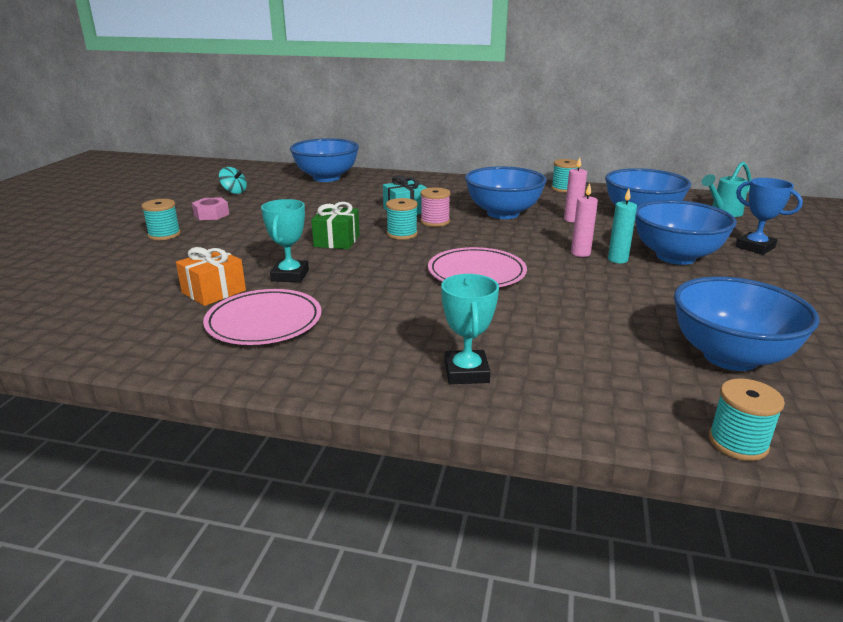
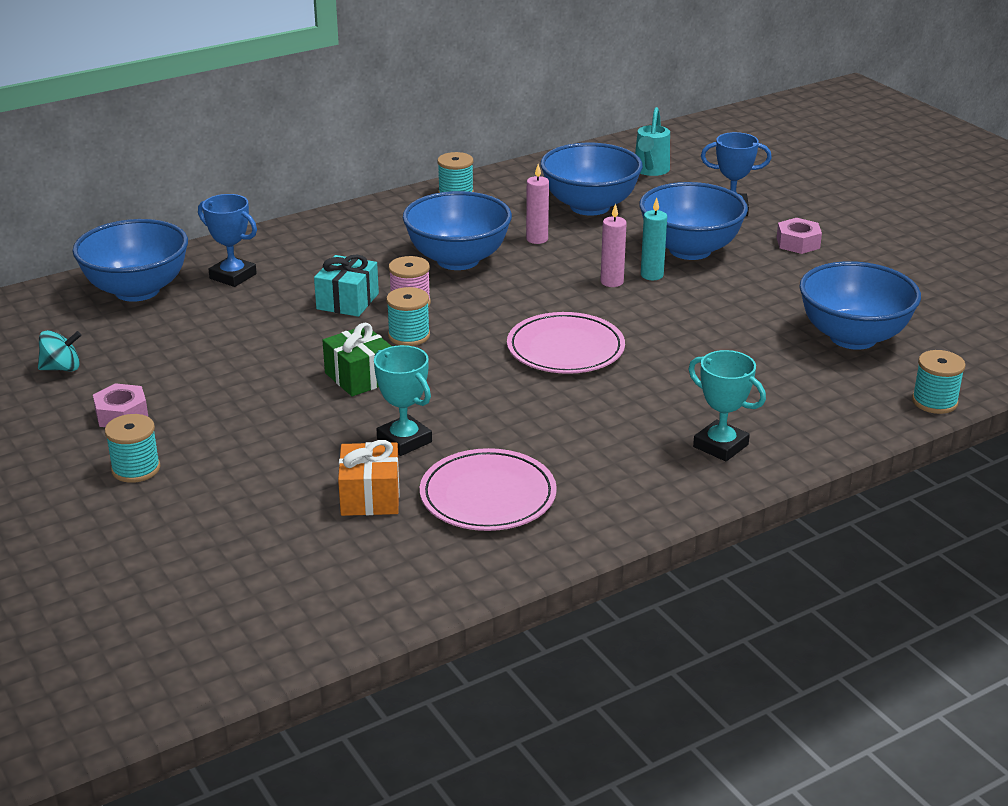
camera: 45 degrees left, 5 degrees up
none -> blue trophy [198,194,257,287]
none -> pink nut [777,218,822,254]

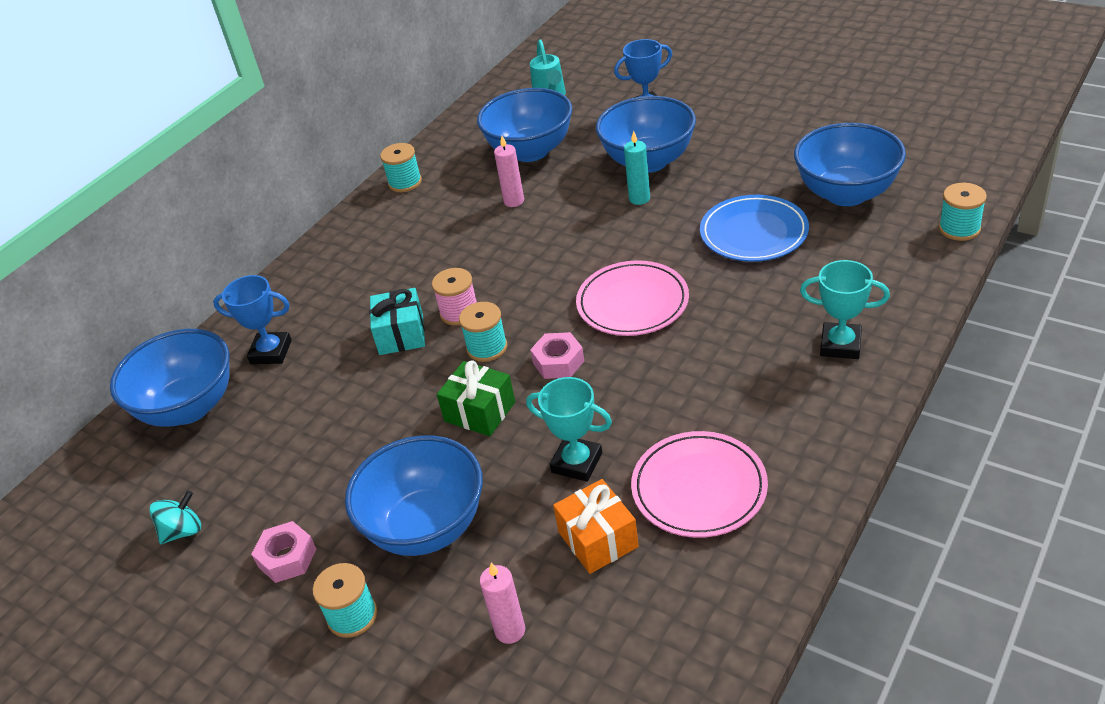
camera: 20 degrees left, 10 degrees up
blue bowl [403,191,512,270] -> blue bowl moved to [345,435,483,556]
pink candle [601,203,627,287] -> pink candle moved to [480,562,525,644]
pink nut [777,218,822,254] -> pink nut moved to [530,332,584,379]
none -> blue plate [700,195,809,262]

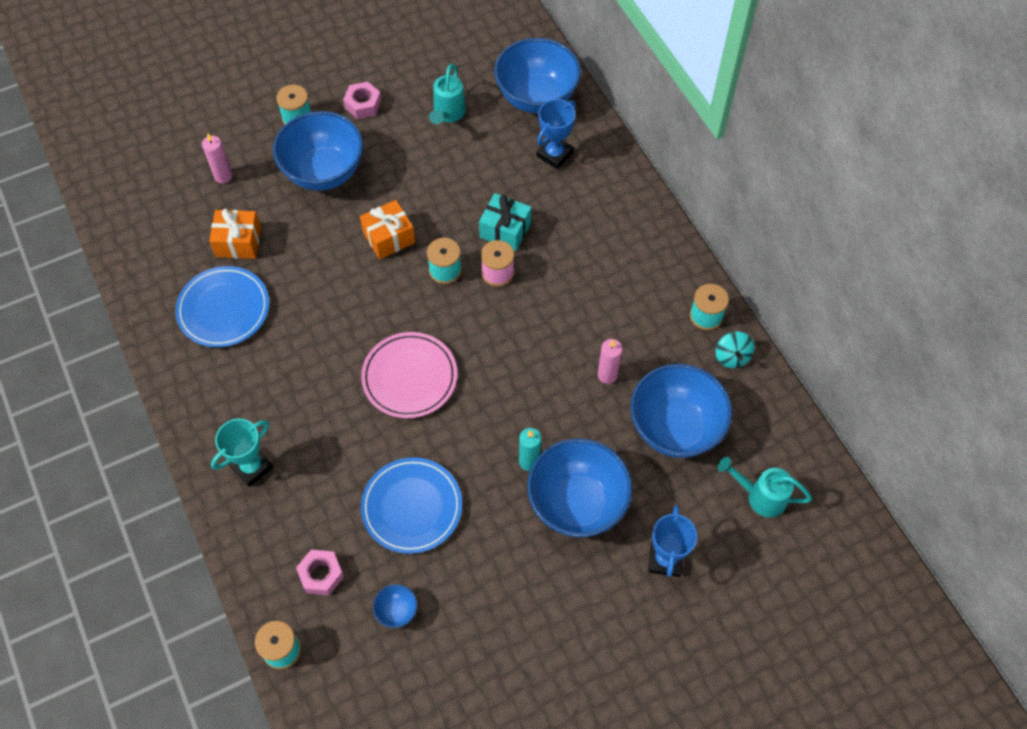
camera: 115 degrees right, 20 degrees up
turquoise spinning top [149,491,201,544] -> turquoise spinning top moved to [715,331,755,368]
green gift [437,360,515,436] -> orange gift [360,200,415,259]
turquoise trophy [526,377,612,482] -> none
pink nut [530,332,584,379] -> pink nut moved to [296,550,344,595]
pink plate [631,431,768,538] -> blue plate [175,266,269,347]
blue bowl [794,123,906,206] -> blue bowl [373,584,417,628], size x0.41
none -> turquoise watering can [429,64,466,124]

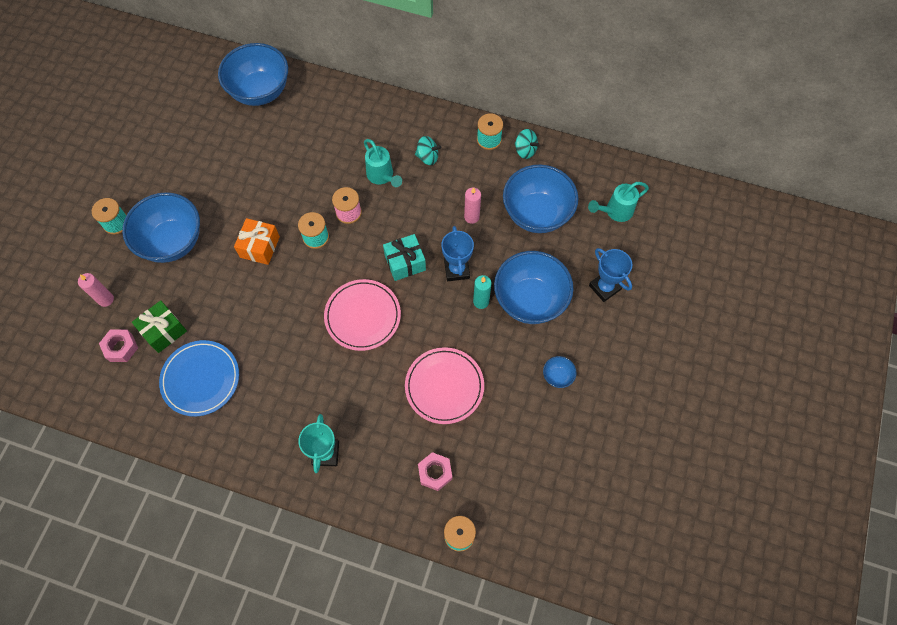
camera: 45 degrees left, 5 degrees up
orange gift [209,209,261,259] -> green gift [132,300,187,353]
pink nut [343,82,381,119] -> pink nut moved to [99,330,138,362]
blue plate [361,457,462,554] -> pink plate [405,347,484,424]
blue bowl [373,584,417,628] -> blue bowl moved to [543,356,577,388]
turquoise watering can [429,64,466,124] -> turquoise watering can moved to [364,139,402,187]
turquoise gift [479,193,531,251] -> turquoise gift moved to [383,234,426,281]
blue trophy [536,99,575,169] -> blue trophy moved to [441,226,474,281]
none -> turquoise spinning top [415,136,441,165]

